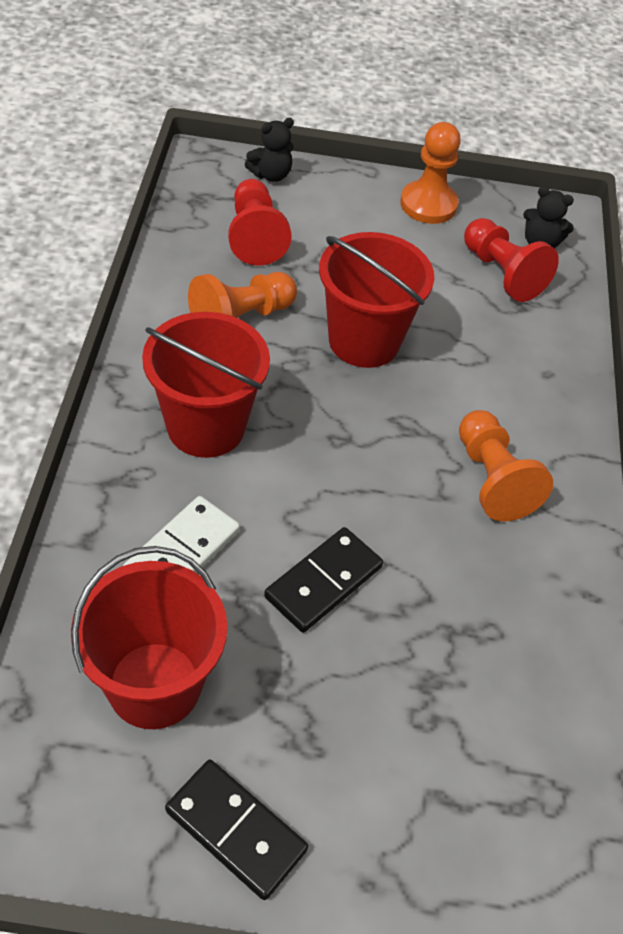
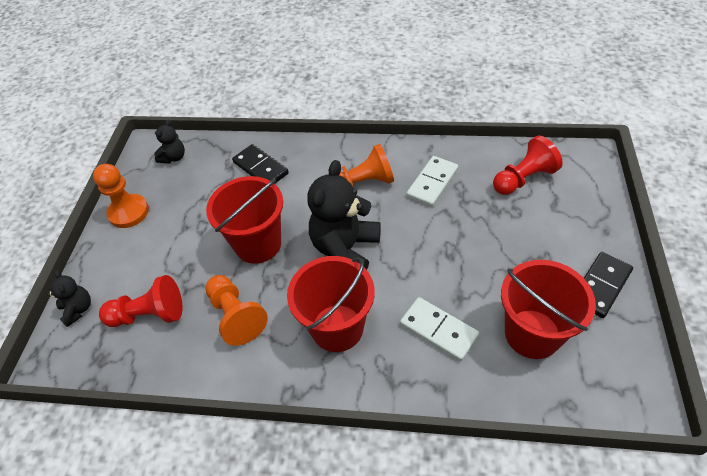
camera: 80 degrees left, 0 degrees up
black domino [264,527,383,633] -> black domino moved to [232,144,289,184]
red pawn [464,218,559,302] -> red pawn moved to [493,136,563,195]
none -> black teddy bear [307,160,381,270]
none -> white domino [406,156,458,207]

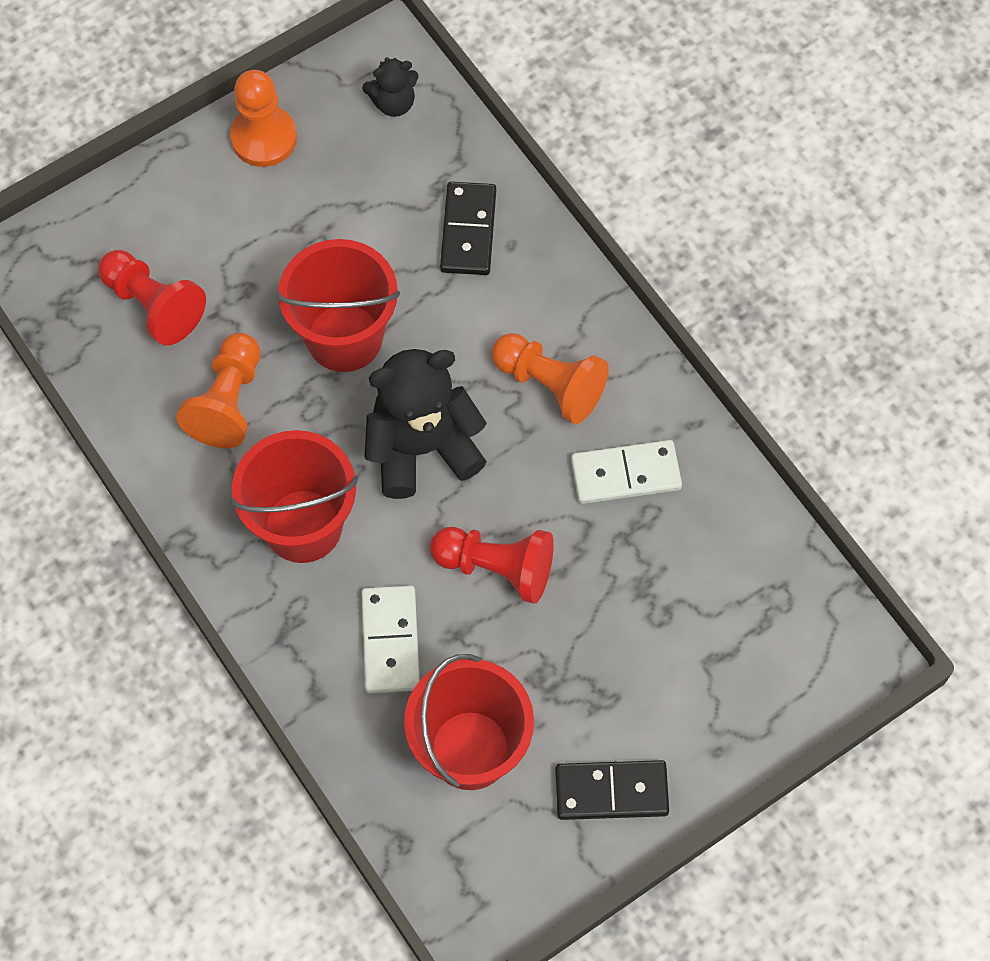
camera: 45 degrees right, 15 degrees up
black teddy bear [47,270,91,327] -> none
red pawn [493,136,563,195] -> red pawn moved to [430,527,554,604]

